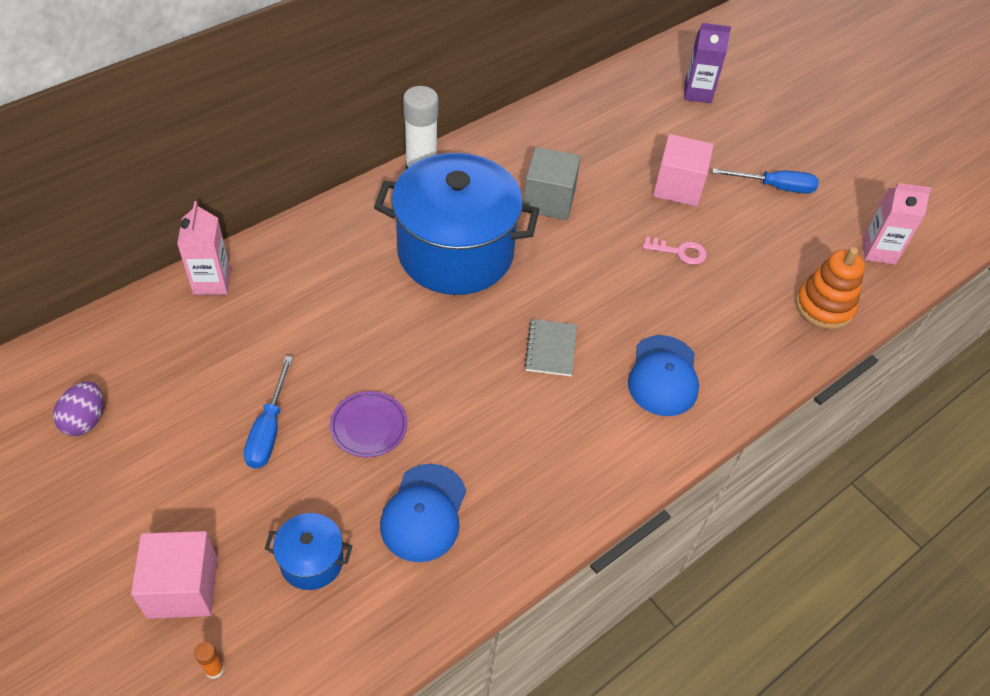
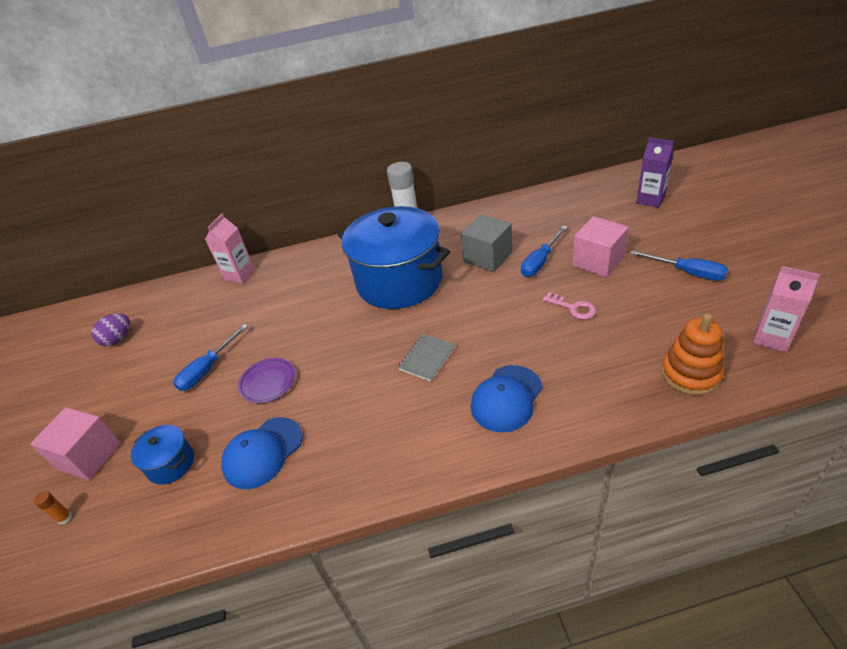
camera: 35 degrees right, 10 degrees down
none -> blue screwdriver [521,226,568,277]

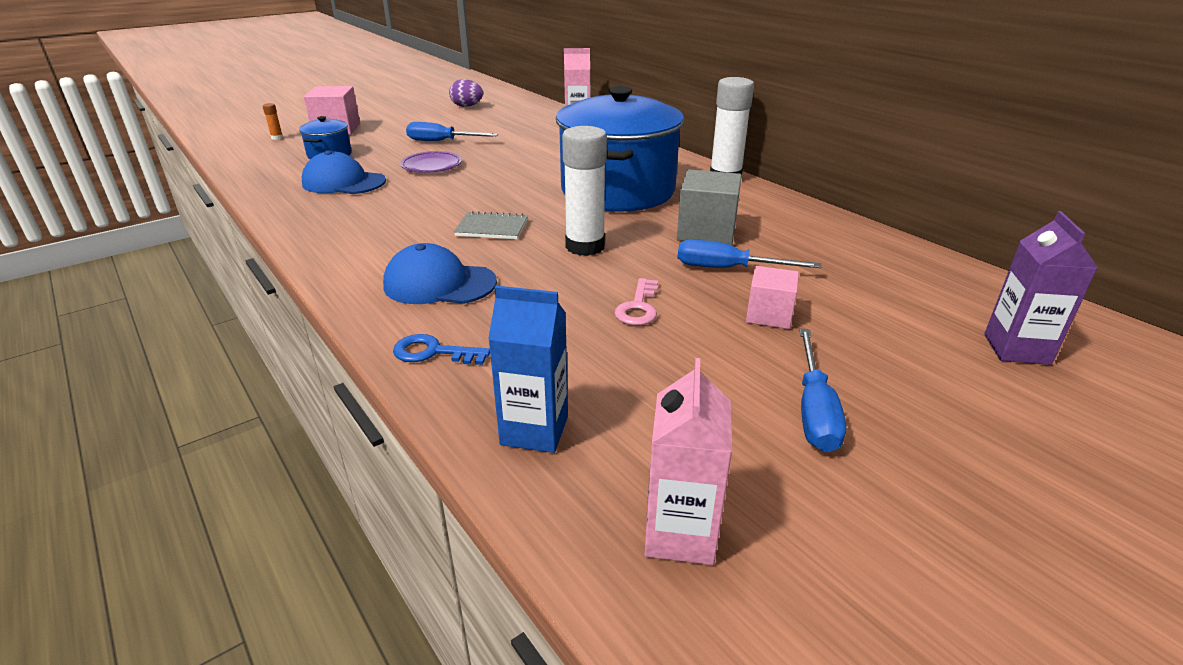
camera: 60 degrees right, 10 degrees down
pink cube [572,216,629,278] -> pink cube [746,266,799,329], size x0.64
orange stacking toy [661,313,724,395] -> blue carton [488,286,568,453]
none -> blue key [393,334,490,365]
none -> white glue stick [562,126,607,256]

